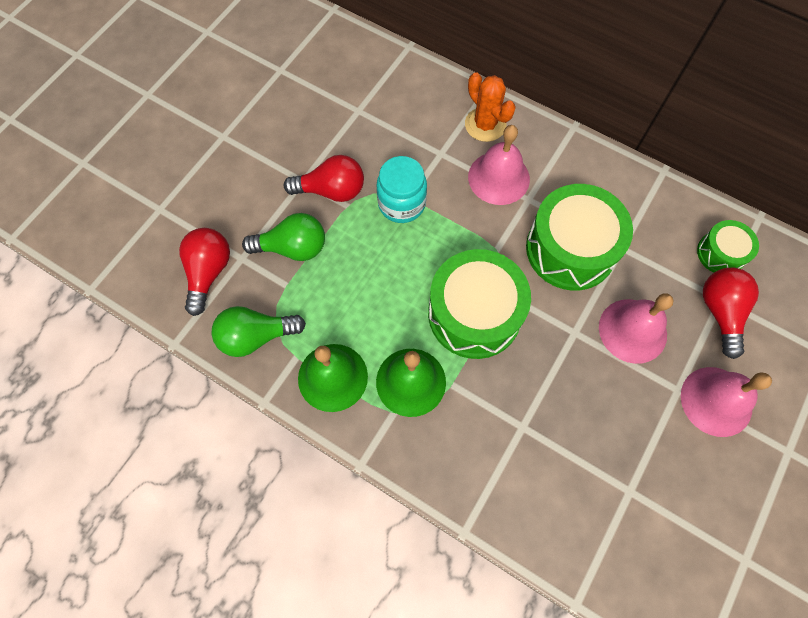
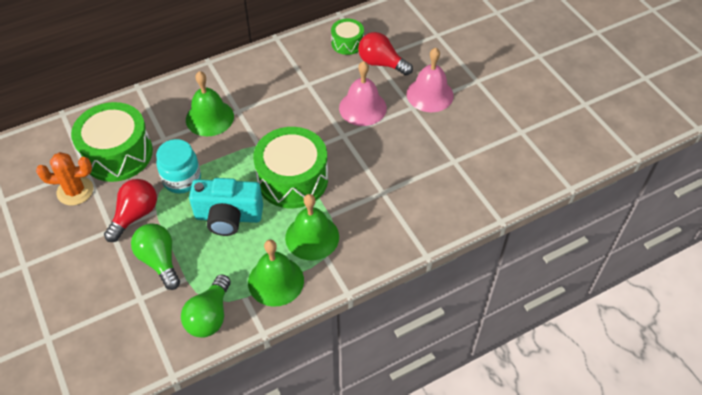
camera: 60 degrees left, 15 degrees down
red light bulb [179,228,230,316] -> none
green light bulb [242,213,325,261] -> green light bulb turned 60 degrees counterclockwise [131,223,180,290]
orange cactus [465,72,516,142] -> orange cactus moved to [36,152,93,206]
pink bell [468,125,530,205] -> green bell [186,71,234,136]
green drum [526,184,633,290] -> green drum moved to [71,102,153,182]
none -> turquoise camera [189,178,263,236]

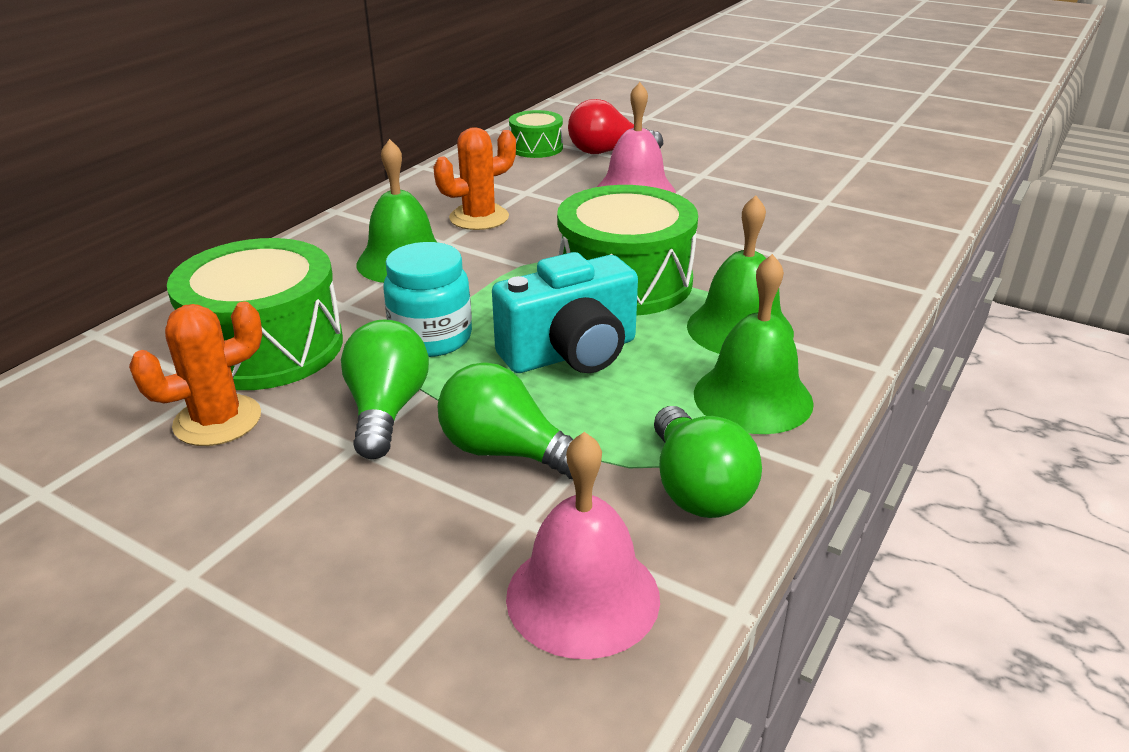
camera: 30 degrees left, 20 degrees down
red light bulb [104,179,157,242] -> green light bulb [341,320,429,459]
pink bell [407,48,454,112] -> pink bell moved to [506,432,660,659]
none -> orange cactus [433,127,516,230]

